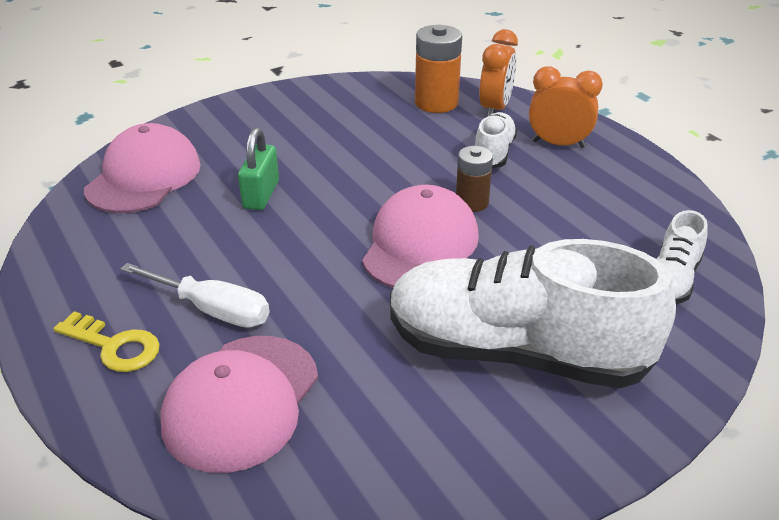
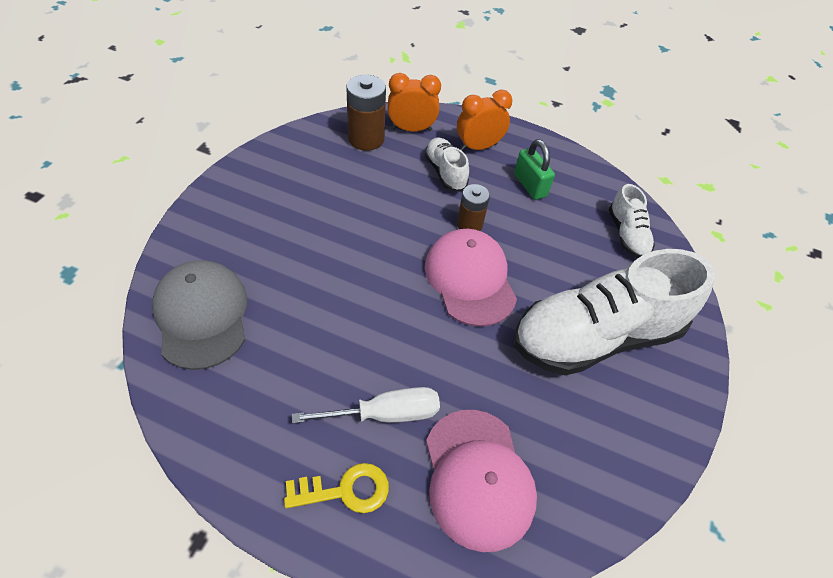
camera: 40 degrees left, 15 degrees up
pink cap [84,123,201,213] -> grey cap [152,260,247,370]
green padlock [238,128,279,210] -> green padlock moved to [514,139,555,200]
orange battery [415,25,462,113] -> brown battery [346,75,386,151]
orange clock [479,29,518,117] -> orange clock turned 75 degrees counterclockwise [388,73,441,132]

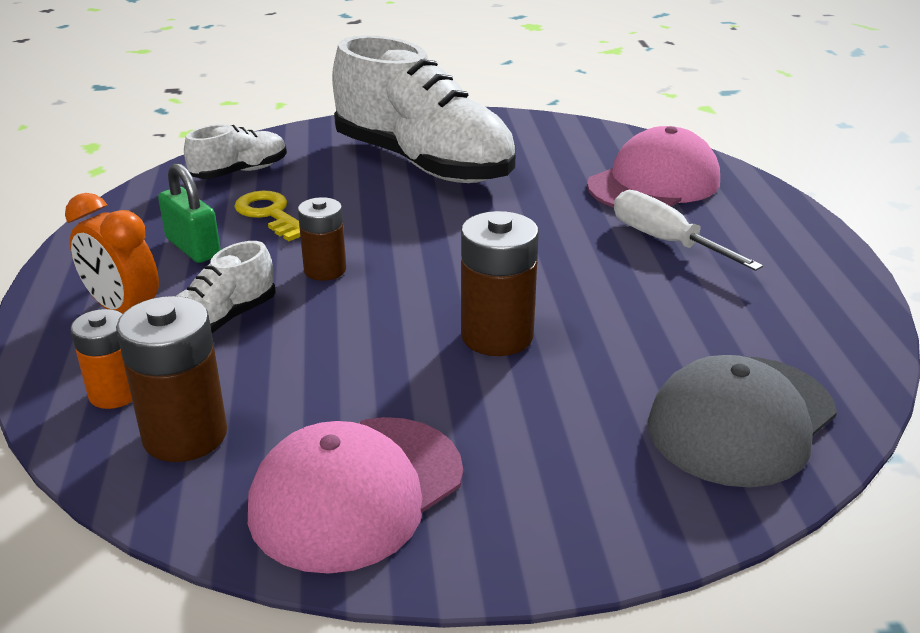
camera: 115 degrees left, 20 degrees down
yellow key [284,463,389,513] -> yellow key moved to [234,190,300,241]
orange clock [388,73,441,132] -> orange battery [71,309,132,409]
pink cap [425,229,517,327] -> pink cap moved to [248,417,463,574]
green padlock [514,139,555,200] -> green padlock turned 75 degrees counterclockwise [158,163,221,263]
none -> brown battery [461,211,539,356]

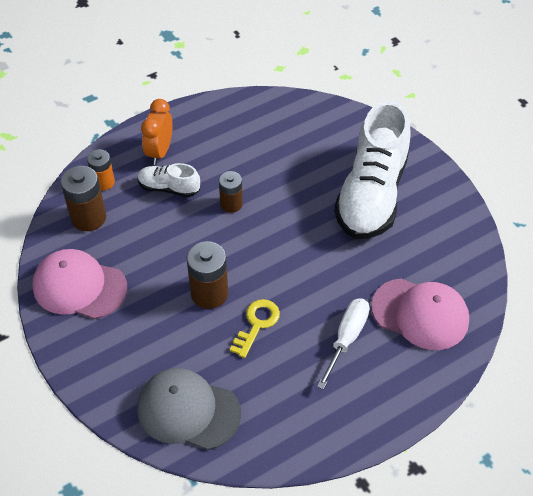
camera: 65 degrees right, 20 degrees up
green padlock [158,163,221,263] -> none
white shoe [184,124,287,179] -> none
yellow key [234,190,300,241] -> yellow key moved to [230,299,280,358]

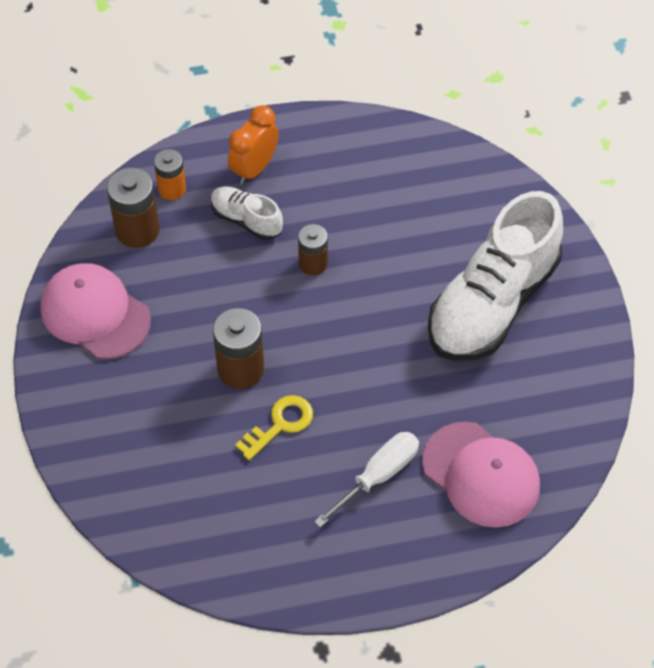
camera: 20 degrees right, 5 degrees up
grey cap [137,368,241,450] -> none

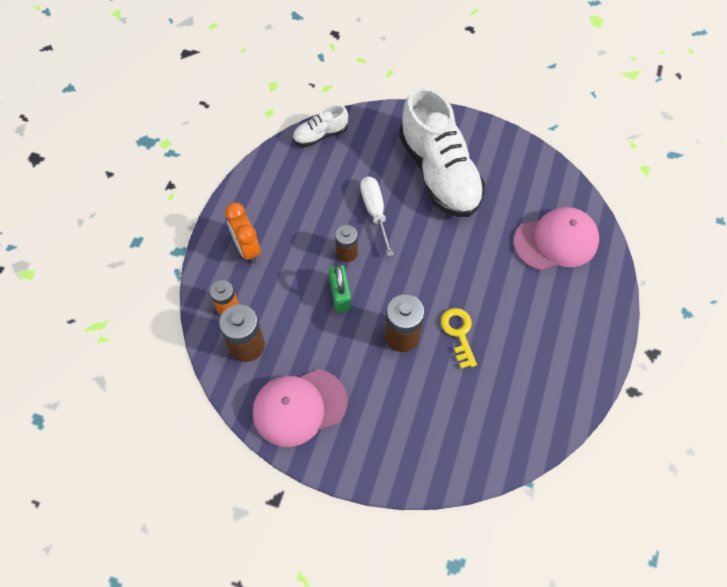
camera: 60 degrees left, 5 degrees up
white shoe [211,187,283,240] -> white shoe moved to [293,104,348,147]
white screwdriver [314,432,419,528] -> white screwdriver moved to [360,176,394,257]
none -> green padlock [329,265,351,312]

